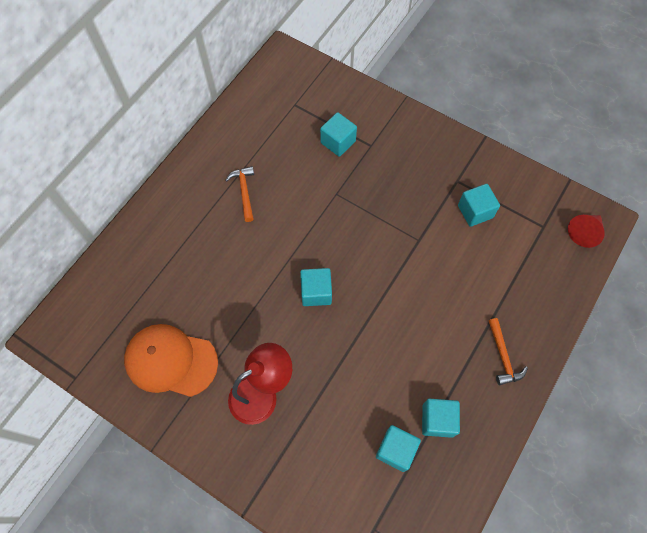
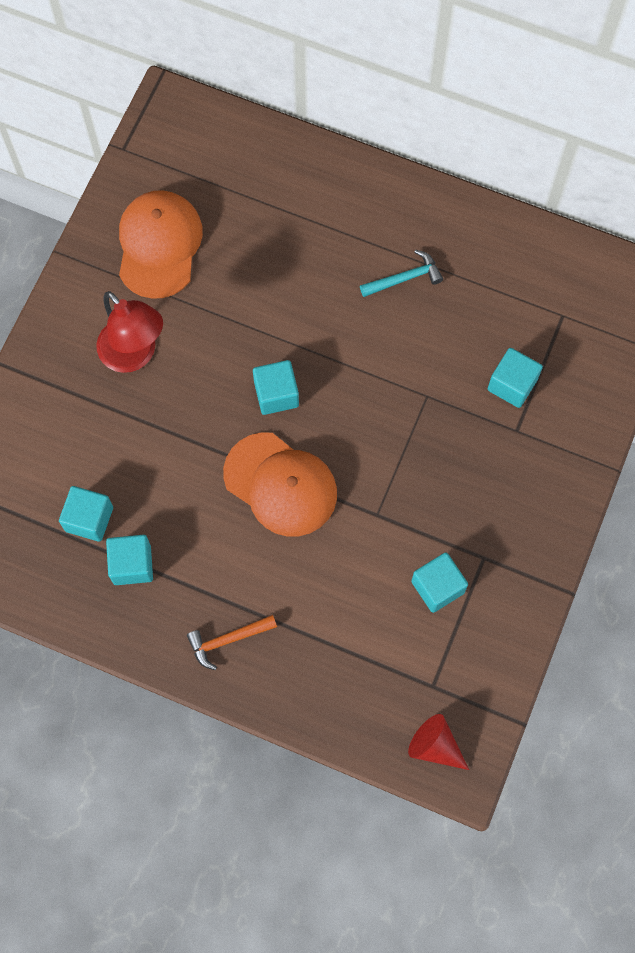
camera: 80 degrees right, 5 degrees up
orange hammer [226,166,254,222] -> turquoise hammer [360,250,443,297]
none -> orange cap [223,432,337,536]

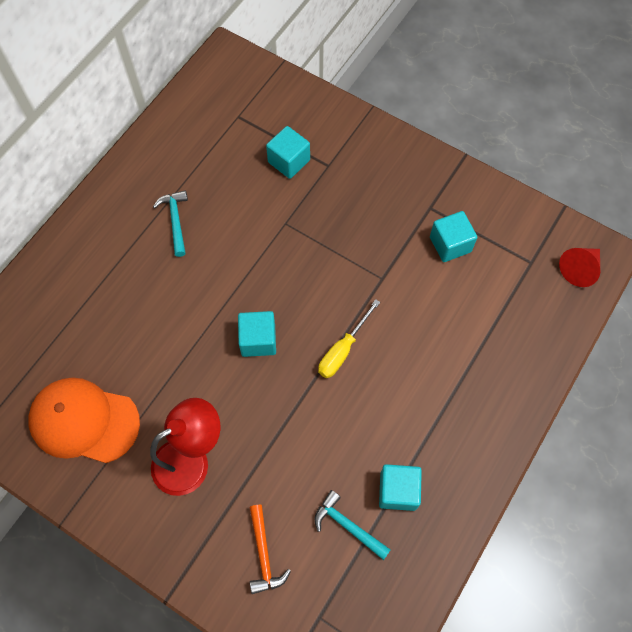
camera: 80 degrees left, 5 degrees down
turquoise cube [59,486,113,542] -> turquoise hammer [315,490,391,560]
orange hammer [187,615,277,670] -> orange hammer moved to [249,504,291,594]
orange cap [223,432,337,536] -> yellow screwdriver [318,299,380,378]

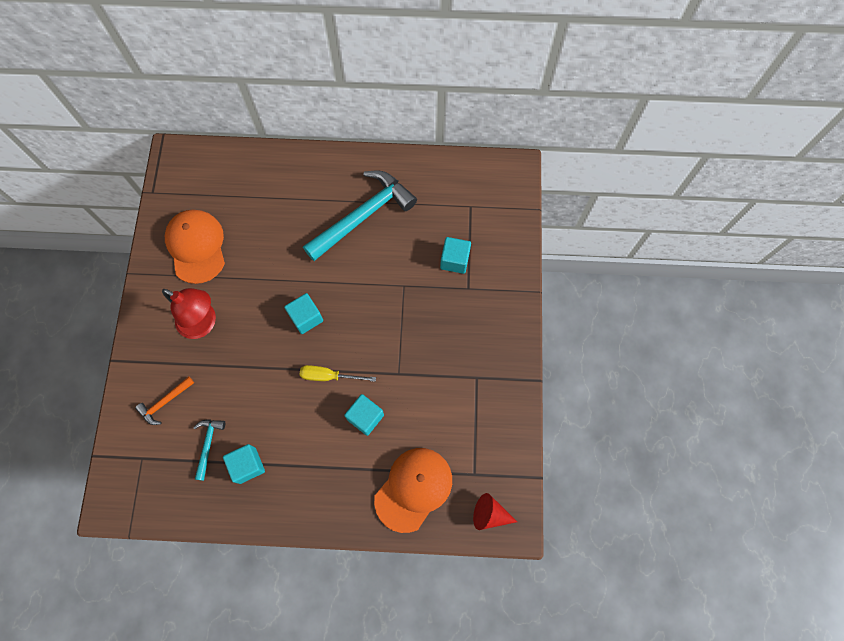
camera: 60 degrees right, 5 degrees up
turquoise hammer [153,190,188,257] -> turquoise hammer [303,170,417,261], size x2.18
turquoise cube [430,211,478,262] -> turquoise cube moved to [344,394,384,436]
none -> orange cap [374,448,452,533]

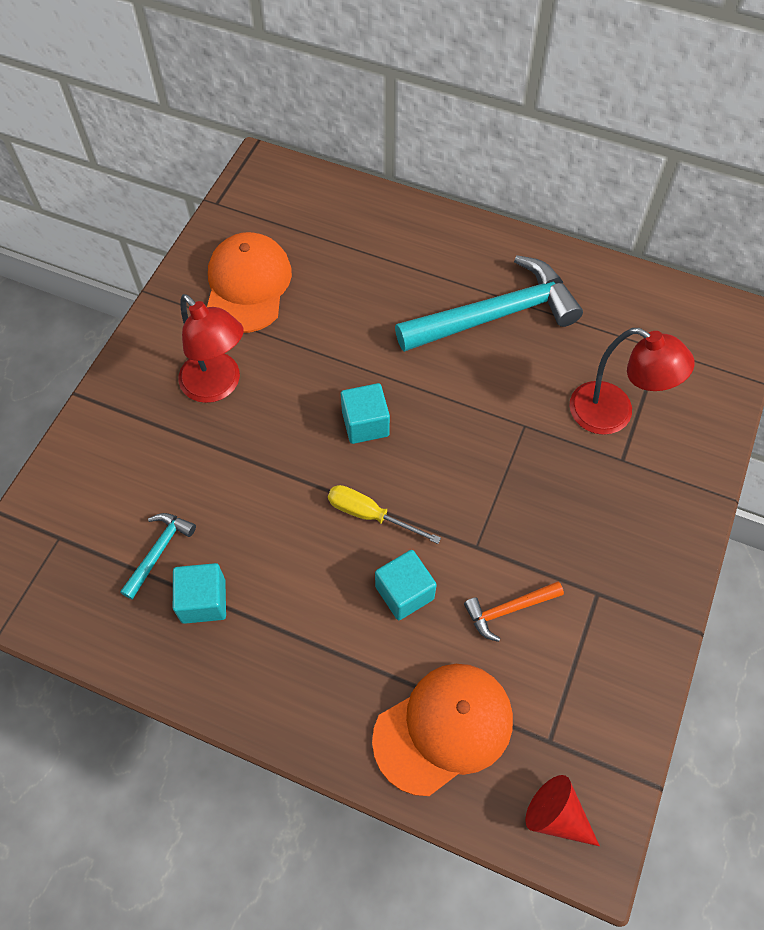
camera: 20 degrees right, 10 degrees down
orange hammer [135,376,194,425] -> orange hammer moved to [464,581,564,642]
turquoise cube [440,237,471,274] -> red lamp [569,328,695,435]

